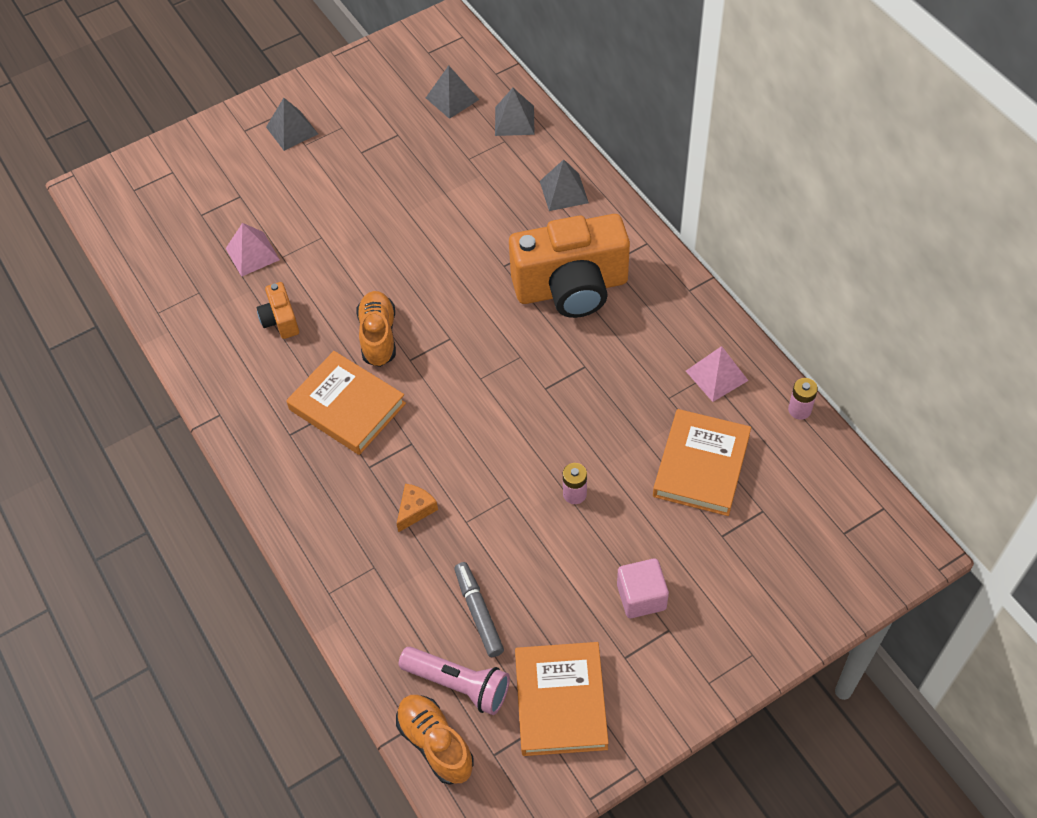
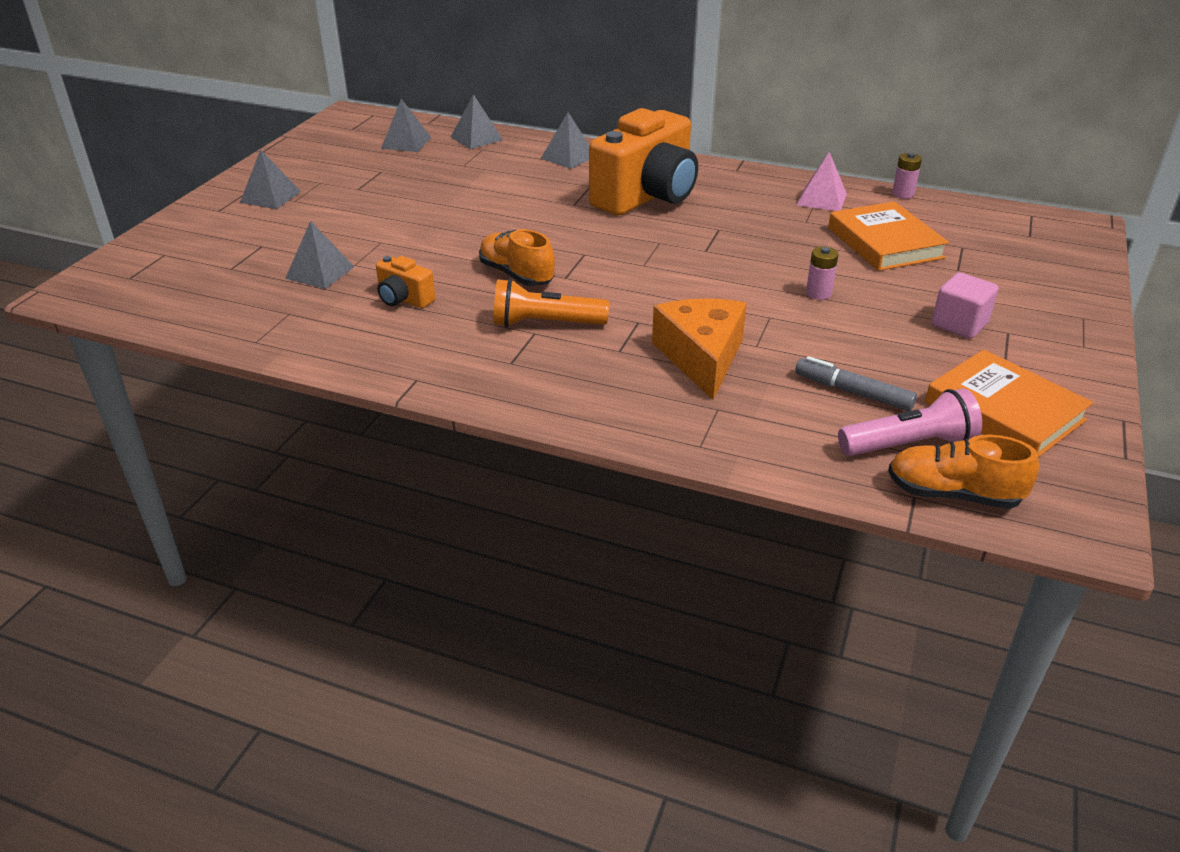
camera: 40 degrees left, 20 degrees down
pink pyramid [226,223,280,277] -> grey pyramid [285,221,354,289]
orange book [286,351,406,455] -> orange flashlight [493,279,609,327]
orange cheese [397,484,438,532] -> orange cheese [652,298,747,400], size x2.09

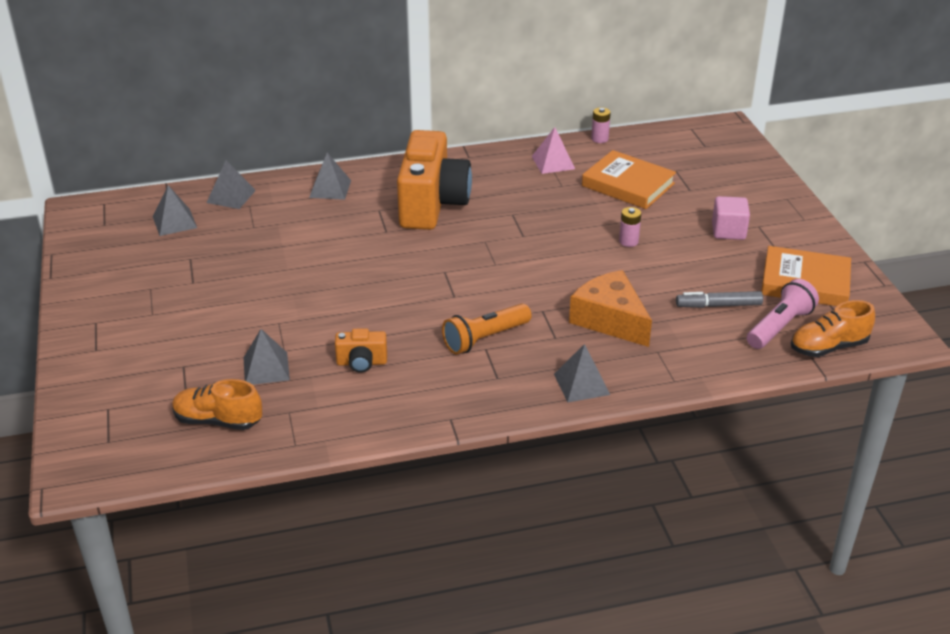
camera: 35 degrees left, 0 degrees up
grey pyramid [240,149,301,209] -> grey pyramid moved to [554,344,610,403]
orange shoe [479,229,555,286] -> orange shoe moved to [172,379,262,430]

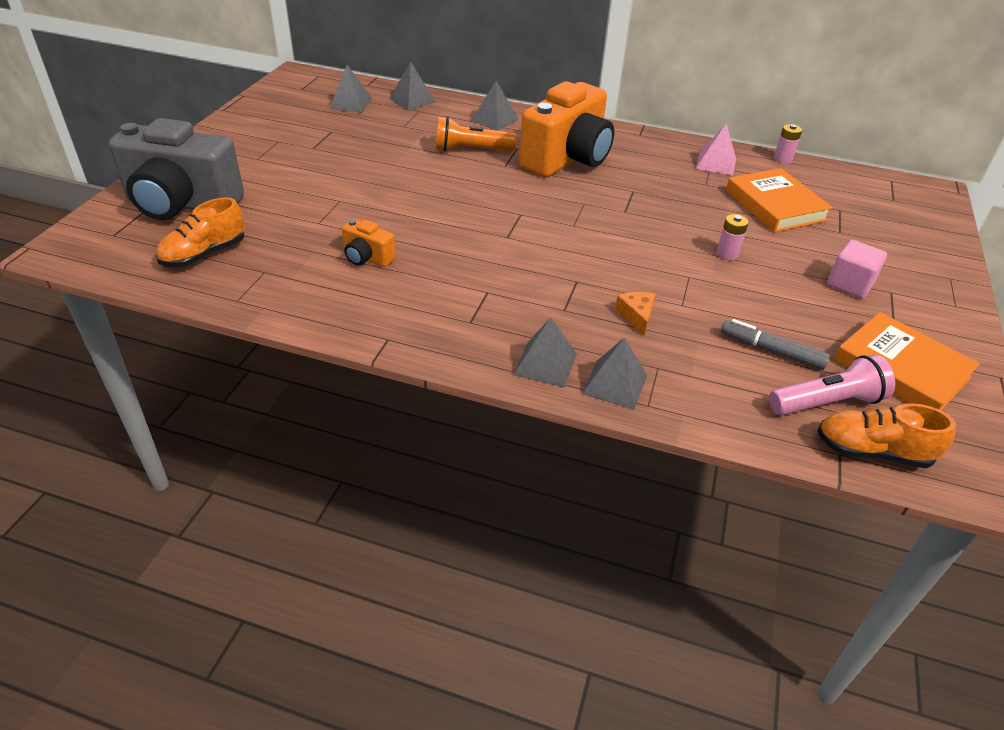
camera: 30 degrees right, 5 degrees up
orange shoe [172,379,262,430] -> orange shoe turned 90 degrees counterclockwise [156,197,245,267]
grey pyramid [243,329,290,385] -> grey pyramid moved to [582,338,647,410]
orange flashlight [442,303,532,354] -> orange flashlight moved to [436,116,517,152]
orange cheese [569,270,652,347] -> orange cheese [615,292,656,336], size x0.48
none -> grey camera [109,118,244,220]

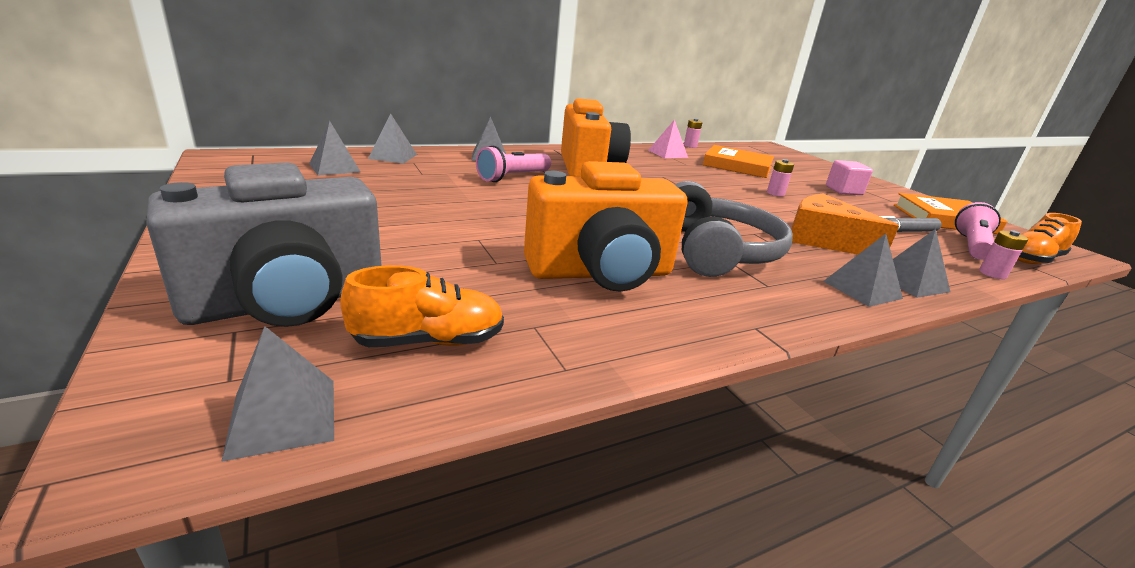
camera: 45 degrees left, 15 degrees down
orange shoe [156,197,245,267] -> orange shoe turned 105 degrees counterclockwise [340,265,504,347]
orange camera [342,219,396,267] -> orange camera [524,161,688,292], size x2.30
orange flashlight [436,116,517,152] -> pink flashlight [476,146,551,182]
orange cheese [615,292,656,336] -> orange cheese [791,194,899,254], size x2.09
none -> grey pyramid [221,326,334,462]
none -> grey headphones [675,181,793,277]
none -> pink battery [979,230,1028,279]

